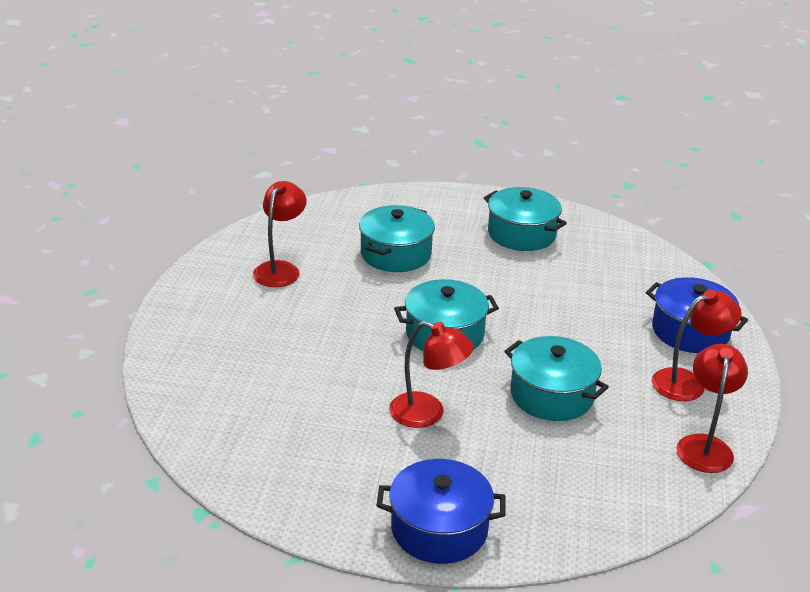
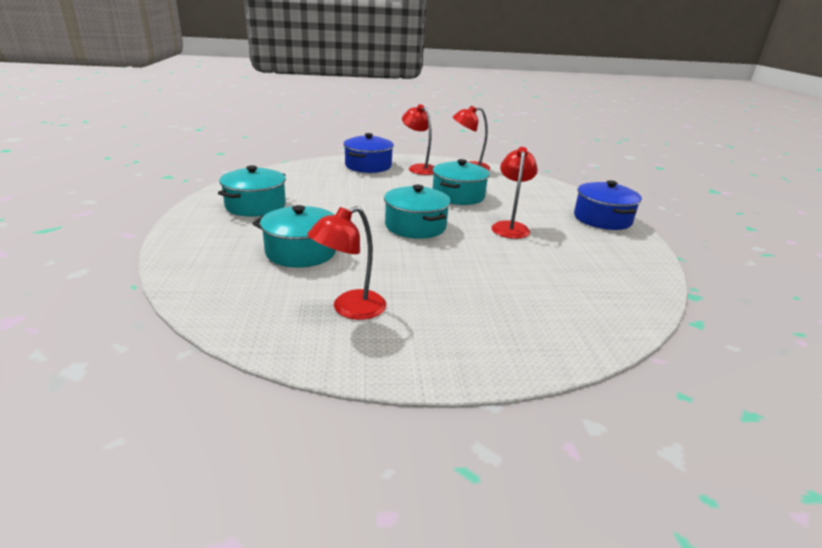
camera: 105 degrees left, 5 degrees down
red lamp [253,181,306,287] -> red lamp turned 45 degrees counterclockwise [307,206,386,320]

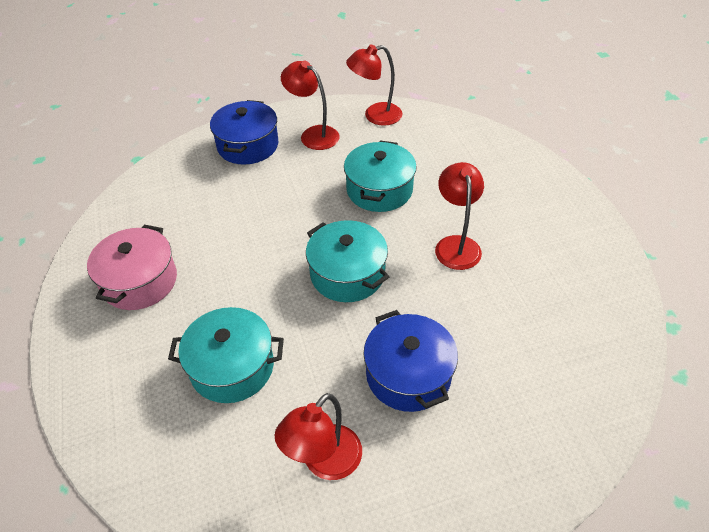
camera: 10 degrees left, 20 degrees up
turquoise pot [218,165,286,217] -> pink pot [87,225,177,310]
blue pot [574,180,642,230] -> blue pot moved to [363,310,458,412]

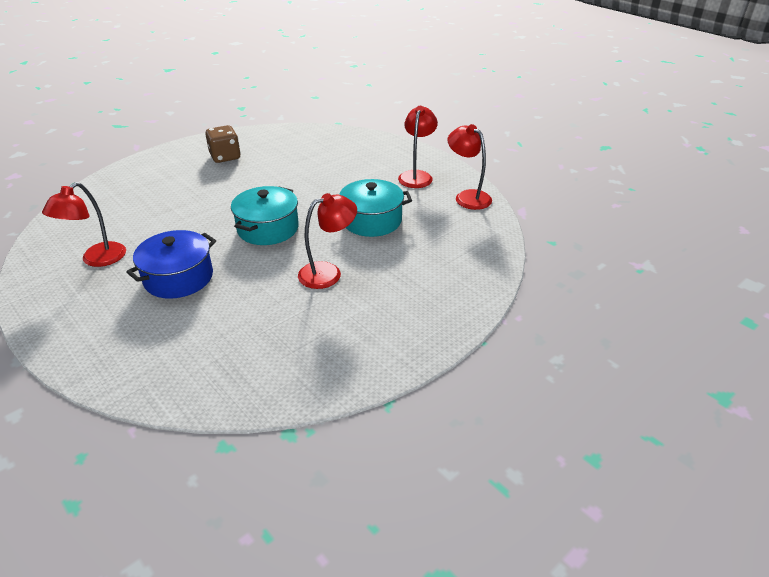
camera: 65 degrees right, 10 degrees down
pink pot [87,225,177,310] -> brown dice [205,125,241,163]
turquoise pot [168,307,284,403] -> none
blue pot [210,100,278,164] -> none
red lamp [275,393,362,480] -> red lamp turned 75 degrees counterclockwise [42,182,126,267]

